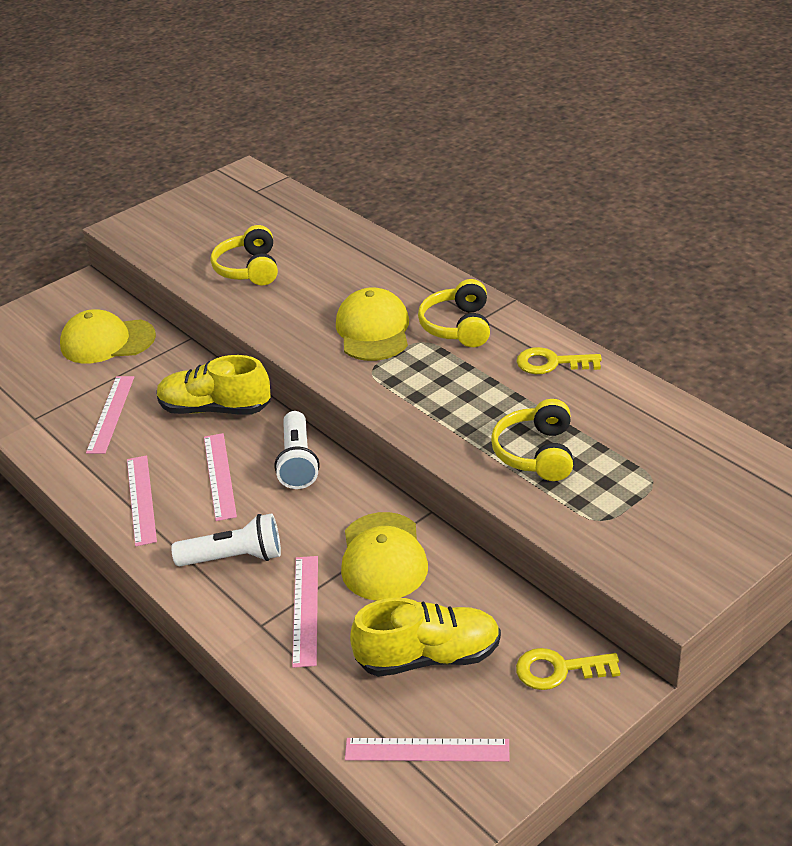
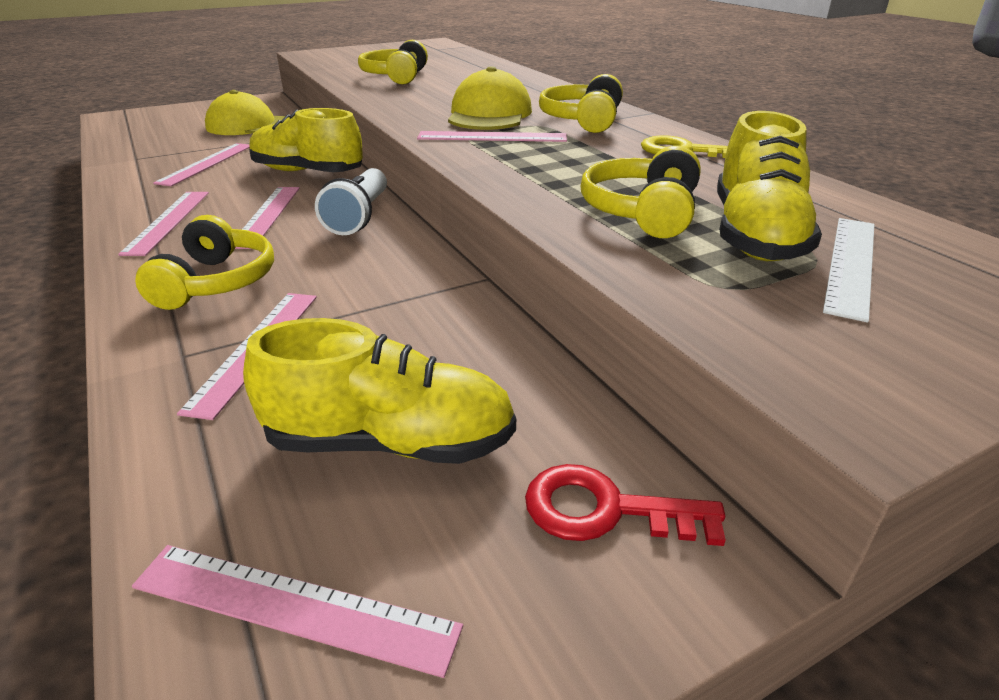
camera: 10 degrees right, 5 degrees down
white flashlight [171,513,281,567] -> yellow headphones [135,215,274,310]
yellow cap [341,512,428,601] -> none
yellow key [516,648,620,690] -> red key [525,464,726,546]
none -> pink ruler [417,131,567,142]
none -> yellow shoe [717,111,822,261]
none -> white ruler [823,218,875,322]

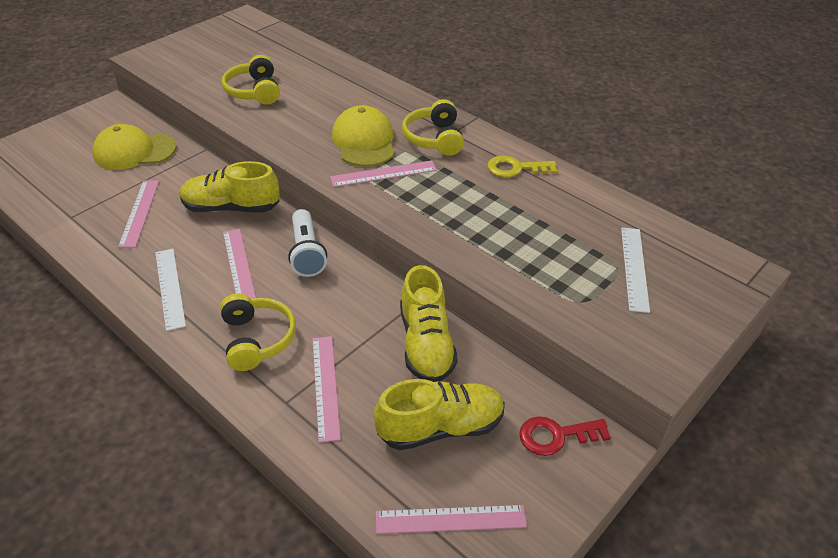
camera: 20 degrees left, 10 degrees up
pink ruler [118,192,209,256] -> white ruler [155,249,186,331]
yellow headphones [581,145,701,238] -> none
yellow shoe [717,111,822,261] -> yellow shoe moved to [400,265,458,382]

